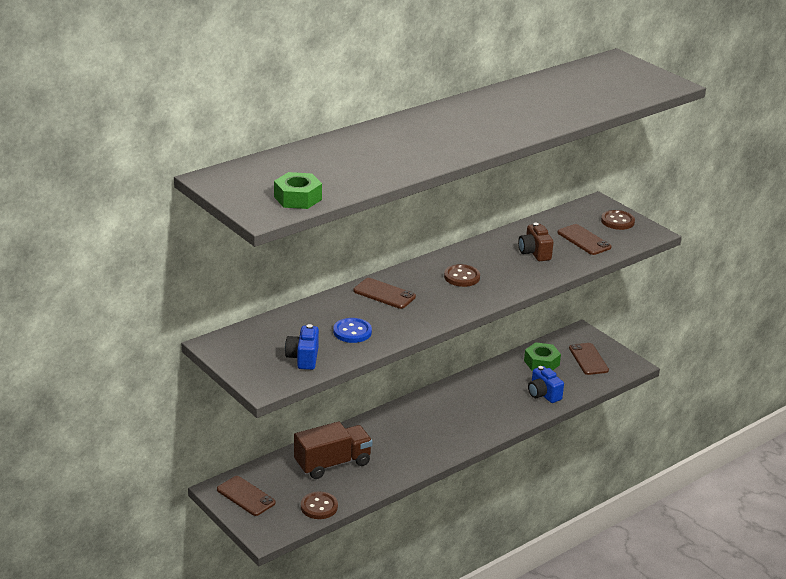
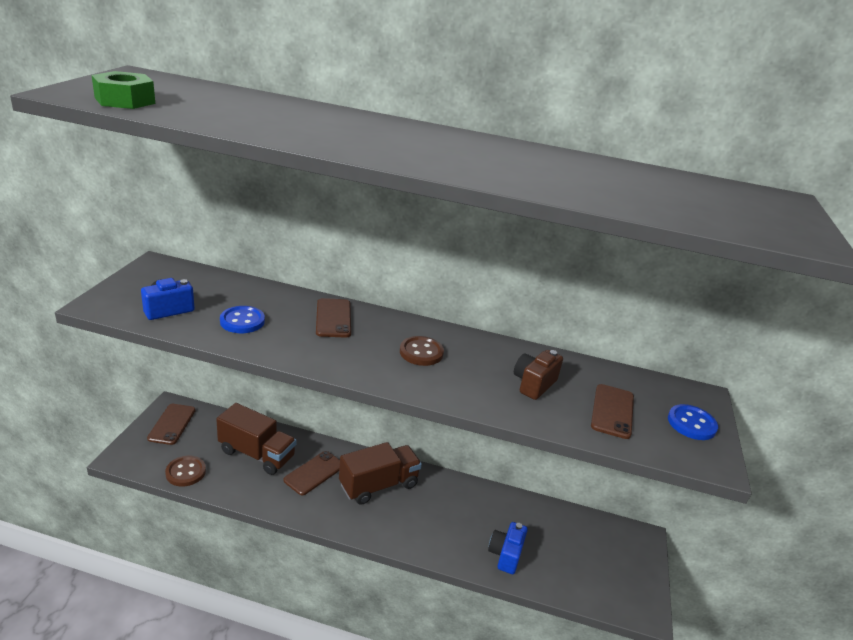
camera: 50 degrees right, 0 degrees up
green nut [524,342,561,371] -> none
brown phone [569,343,609,375] -> brown phone moved to [284,451,340,495]
brown button [601,210,635,230] -> blue button [668,404,718,440]
none -> brown truck [339,442,422,505]

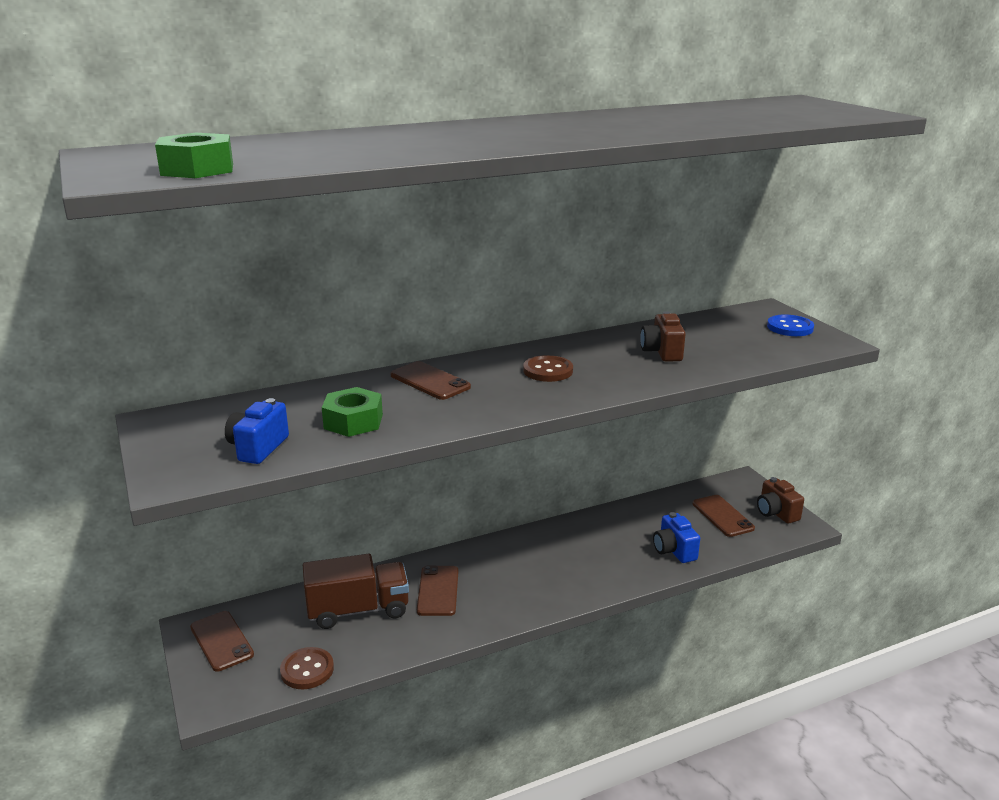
camera: 35 degrees left, 5 degrees down
blue button [220,306,265,333] -> green nut [322,387,383,437]
brown truck [339,442,422,505] -> none
brown phone [591,384,634,439] -> brown phone moved to [692,495,755,537]
none -> brown camera [757,477,804,524]

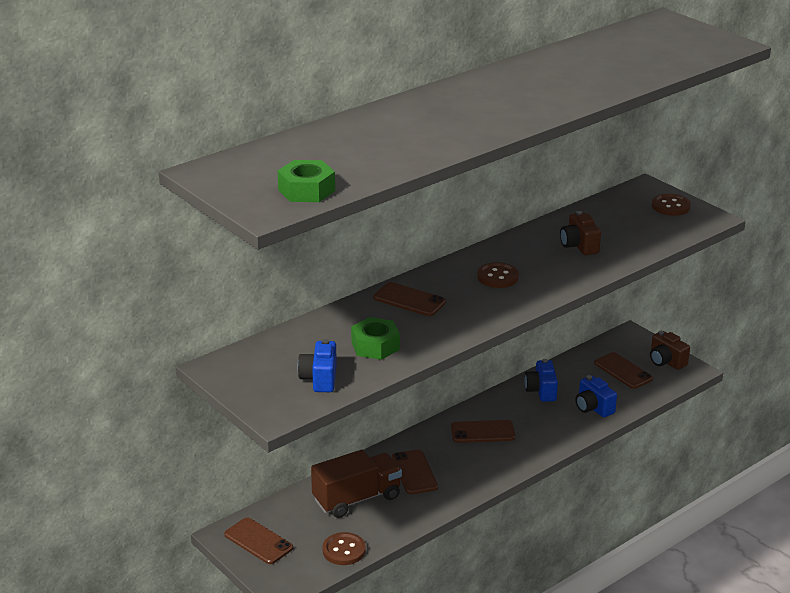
camera: 15 degrees left, 5 degrees up
blue button [767,314,814,336] -> brown button [652,193,691,216]
none -> brown phone [451,420,515,443]
none -> blue camera [525,359,558,402]

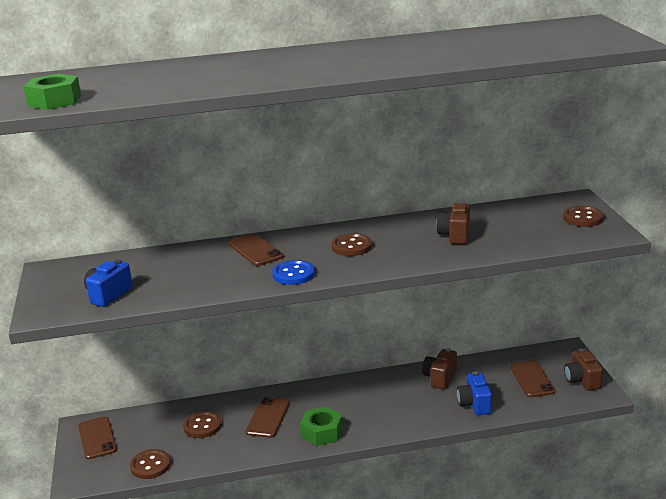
camera: 30 degrees right, 5 degrees down
brown truck [311,450,402,518] -> brown button [183,411,222,438]
green nut [351,317,400,360] -> green nut moved to [300,406,343,446]
brown phone [451,420,515,443] -> none
blue camera [525,359,558,402] -> brown camera [422,348,457,390]
none -> blue button [272,260,315,285]

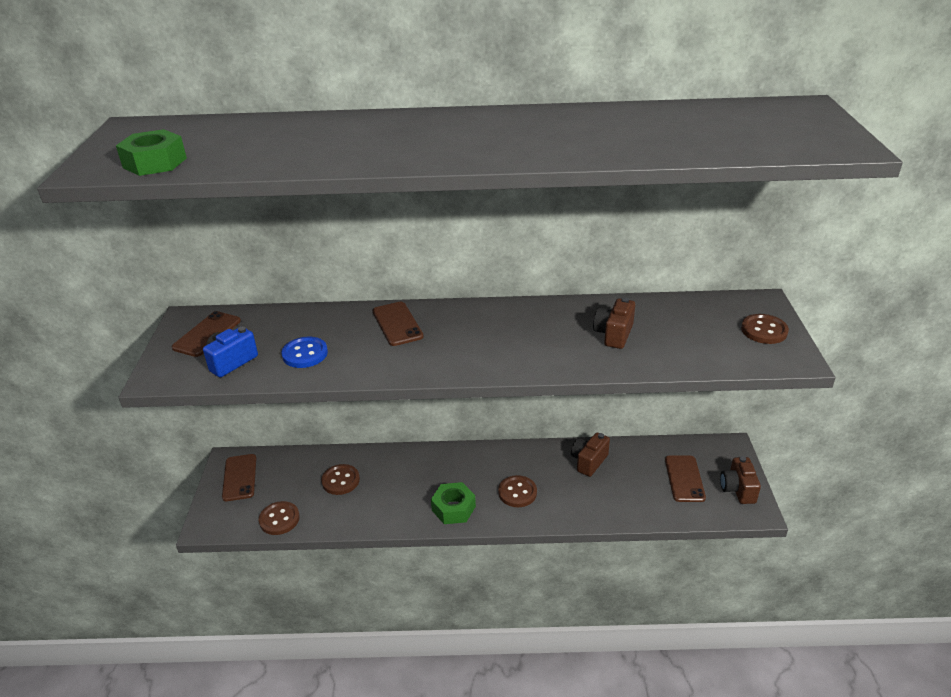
camera: 10 degrees right, 10 degrees up
brown phone [245,397,290,438] -> brown phone moved to [172,311,241,357]
blue button [272,260,315,285] -> blue button moved to [281,337,328,368]
brown button [331,233,372,256] -> brown button moved to [498,475,537,507]
blue camera [457,371,492,415] -> none

